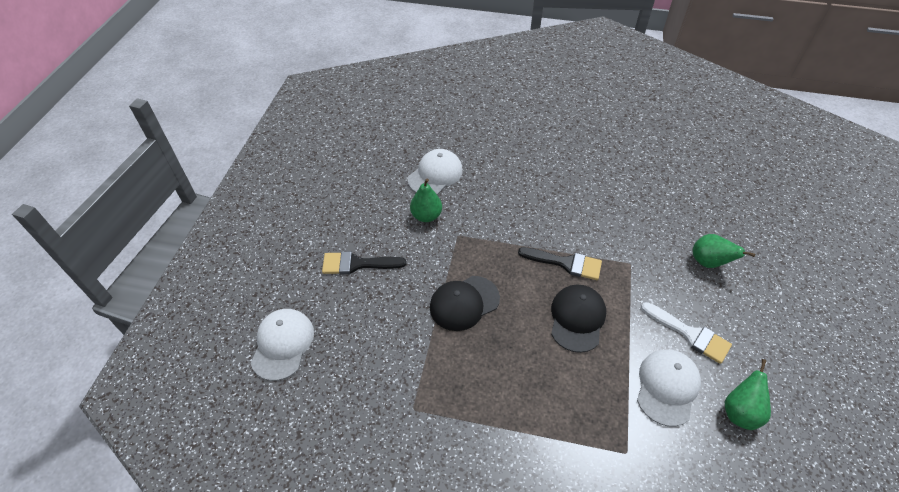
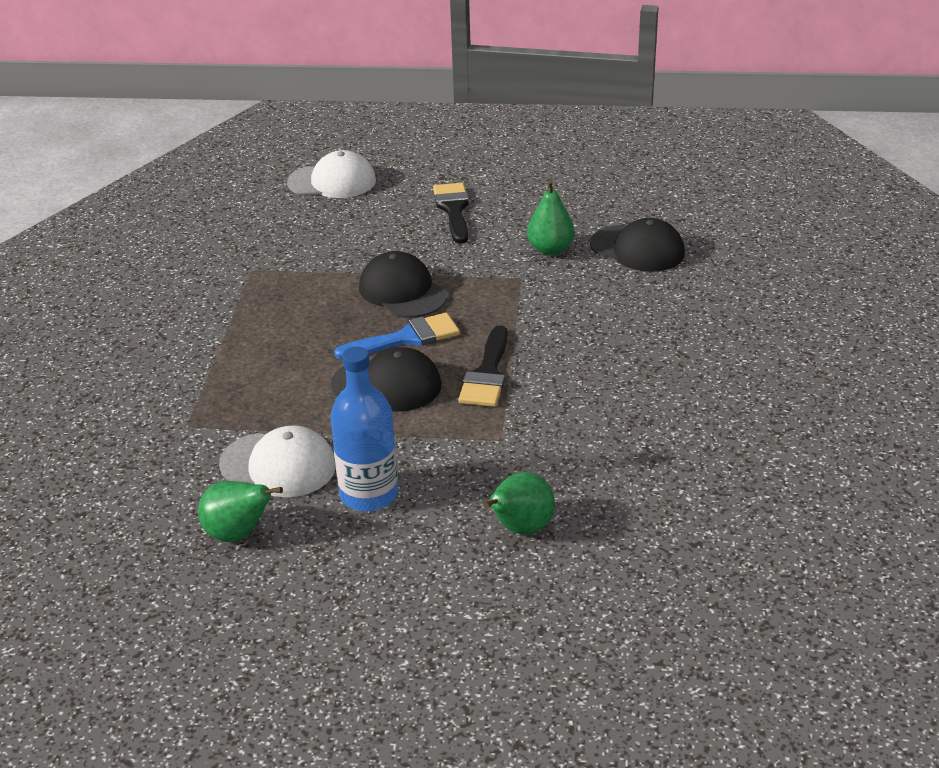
camera: 85 degrees right, 15 degrees down
white cap [408,149,463,195] -> black cap [590,218,685,272]
white brush [641,302,732,364] -> blue bottle [330,346,398,512]
none -> blue brush [334,313,460,359]

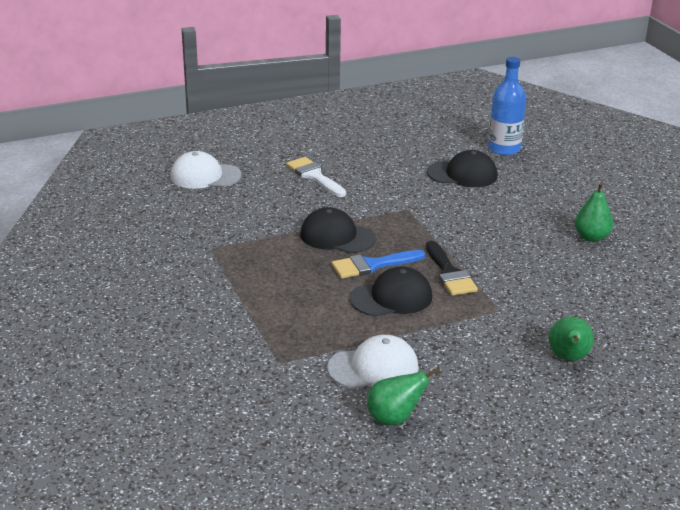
camera: 30 degrees left, 5 degrees down
white cap [287,150,376,198] -> white cap turned 150 degrees counterclockwise [170,151,241,189]
blue bottle [330,346,398,512] -> blue bottle moved to [488,57,526,155]
blue brush [334,313,460,359] -> blue brush turned 150 degrees counterclockwise [332,250,425,278]
black brush [433,183,469,244] -> white brush [286,157,346,197]
green pear [527,180,575,255] -> green pear moved to [575,183,613,242]

